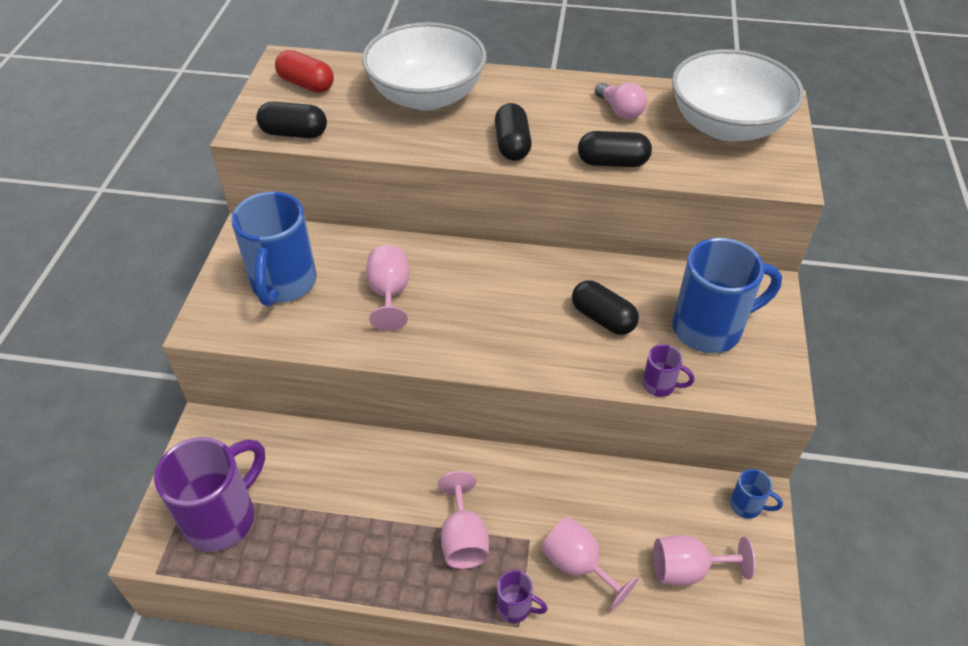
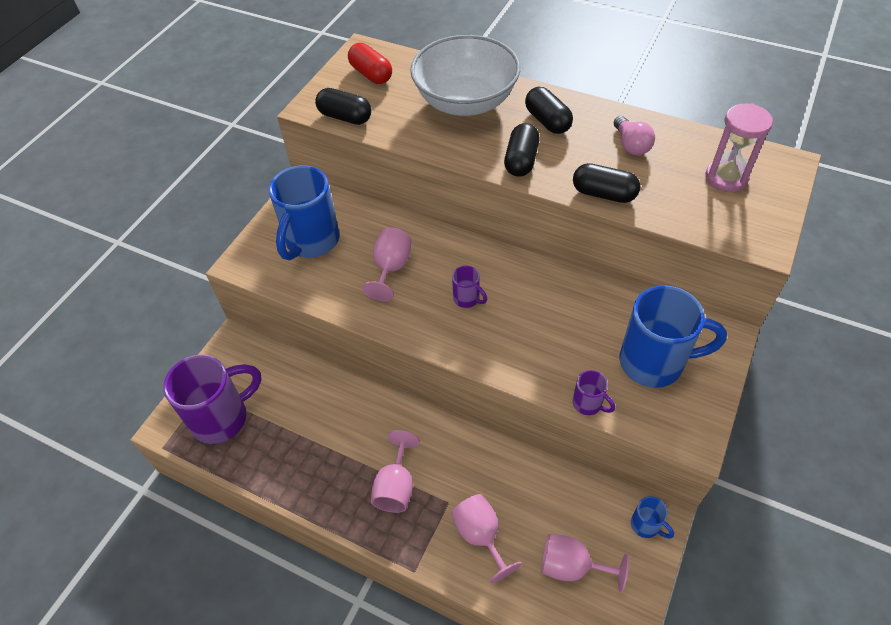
camera: 20 degrees right, 5 degrees up
purple mug [497,570,548,623] -> purple mug moved to [452,266,487,308]
black capsule [572,280,639,335] -> black capsule moved to [525,87,573,134]
white bowl [672,49,804,142] -> pink hourglass [705,103,773,192]

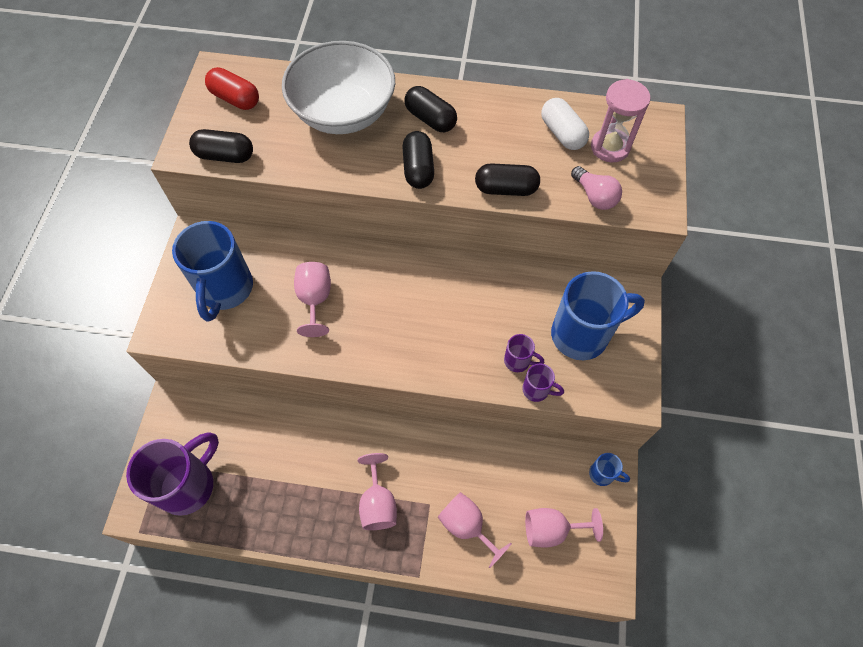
camera: 20 degrees left, 10 degrees up
purple mug [452,266,487,308] -> purple mug moved to [504,334,544,372]
pink light bulb [614,116,655,155] -> pink light bulb moved to [571,166,622,210]
none -> white capsule [541,98,589,150]

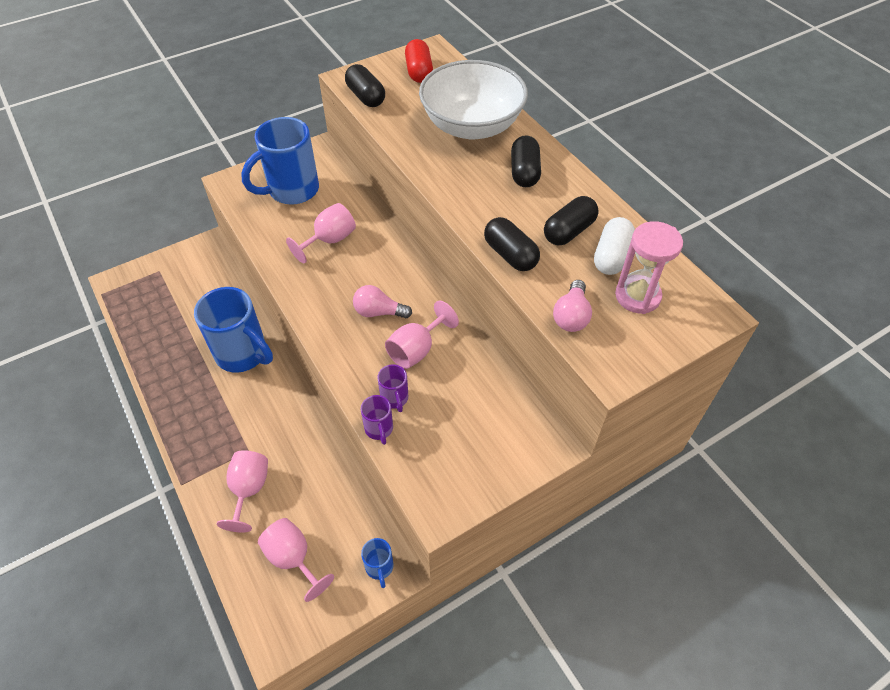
camera: 50 degrees right, 10 degrees down
purple mug [126,432,219,516] -> none
pink goblet [357,453,397,530] -> pink goblet moved to [385,301,459,369]
black capsule [402,131,434,189] -> black capsule moved to [544,196,599,245]
blue mug [551,271,645,360] -> blue mug moved to [194,287,273,373]
none -> pink light bulb [353,285,412,318]

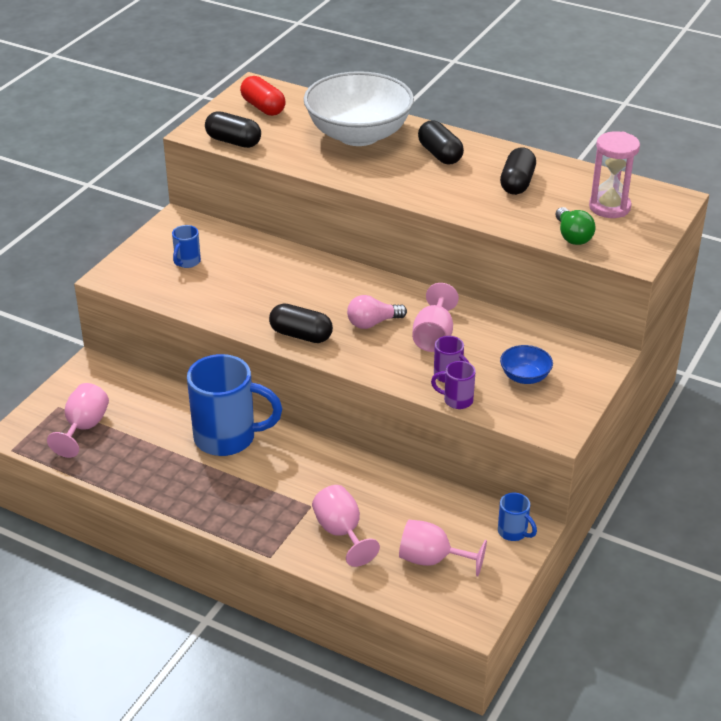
camera: 30 degrees left, 15 degrees down
blue mug [241,117,319,205] -> blue mug [172,225,201,268], size x0.45
pink goblet [286,203,356,264] -> pink goblet moved to [47,383,109,458]
purple mug [361,395,393,445] -> purple mug turned 150 degrees clockwise [431,361,476,409]
black capsule [484,217,540,271] -> black capsule moved to [269,303,333,343]
pink light bulb [553,280,592,332] -> green light bulb [556,207,596,245]
white capsule [594,217,635,275] -> none
none -> blue bowl [500,345,553,384]

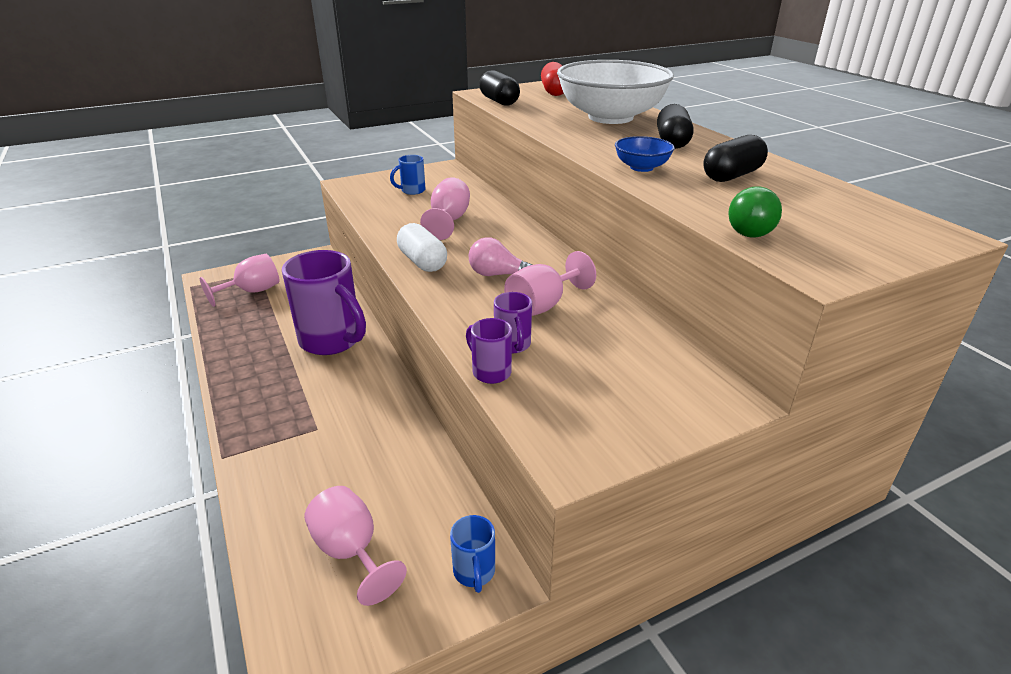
camera: 35 degrees right, 5 degrees down
blue mug [187,354,283,456] -> purple mug [282,250,366,355]
black capsule [269,303,333,343] -> white capsule [397,223,447,272]
pink goblet [312,485,380,567] -> pink goblet moved to [420,177,470,240]
blue bowl [500,345,553,384] -> blue bowl moved to [615,136,675,172]
pink hourglass [589,131,640,218] -> none

